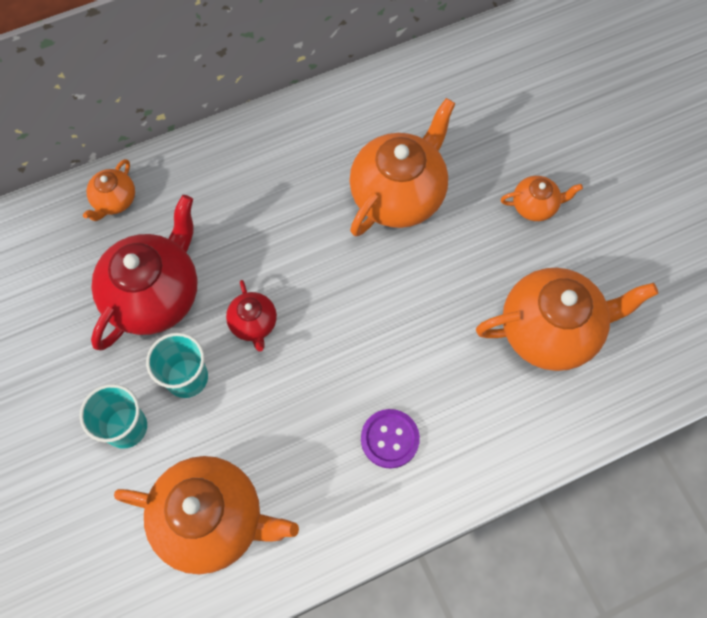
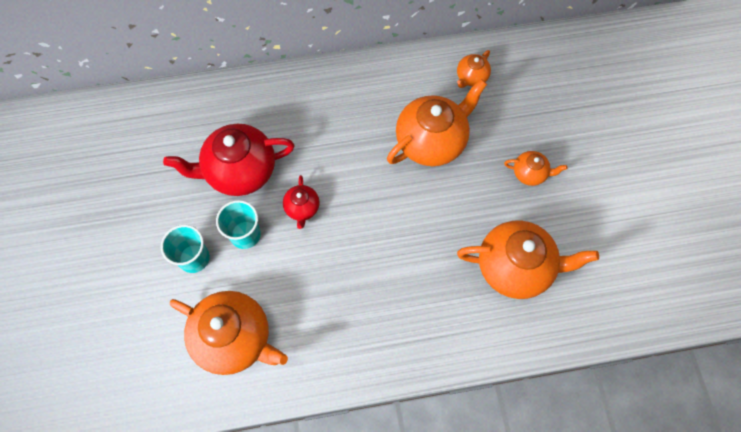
camera: 15 degrees right, 0 degrees up
orange teapot [83,159,135,221] -> orange teapot moved to [457,50,491,88]
red teapot [91,195,198,350] -> red teapot turned 150 degrees counterclockwise [163,124,295,196]
purple button [361,409,420,468] -> none

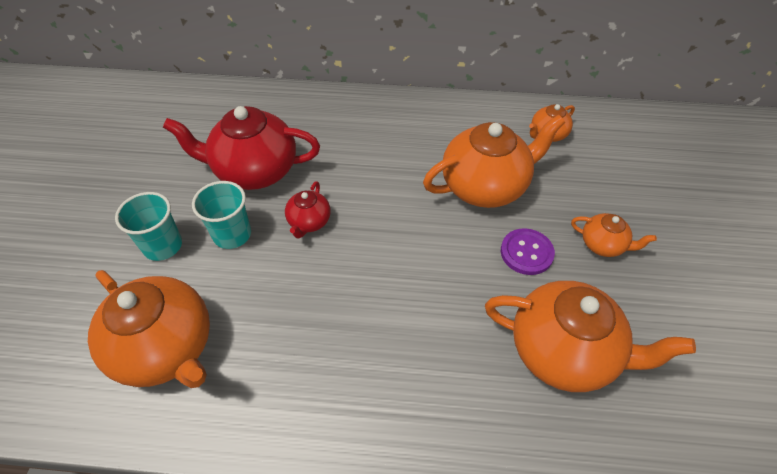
camera: 15 degrees right, 15 degrees down
none -> purple button [501,228,555,275]

